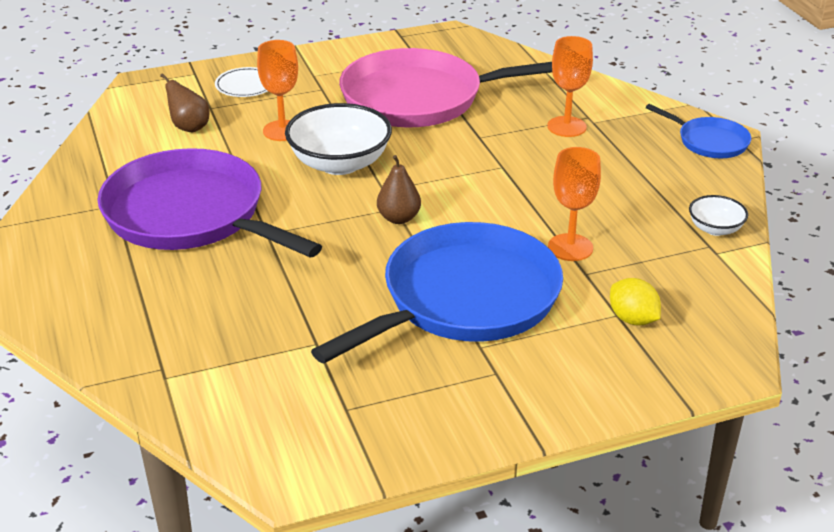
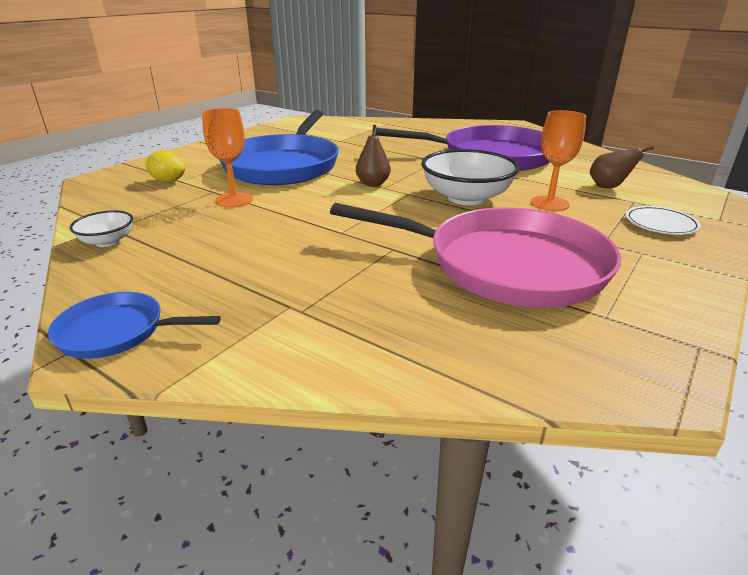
camera: 145 degrees right, 5 degrees down
pink pan [339,48,552,127] -> pink pan turned 60 degrees clockwise [330,203,621,308]
orange goblet [547,36,593,137] -> none

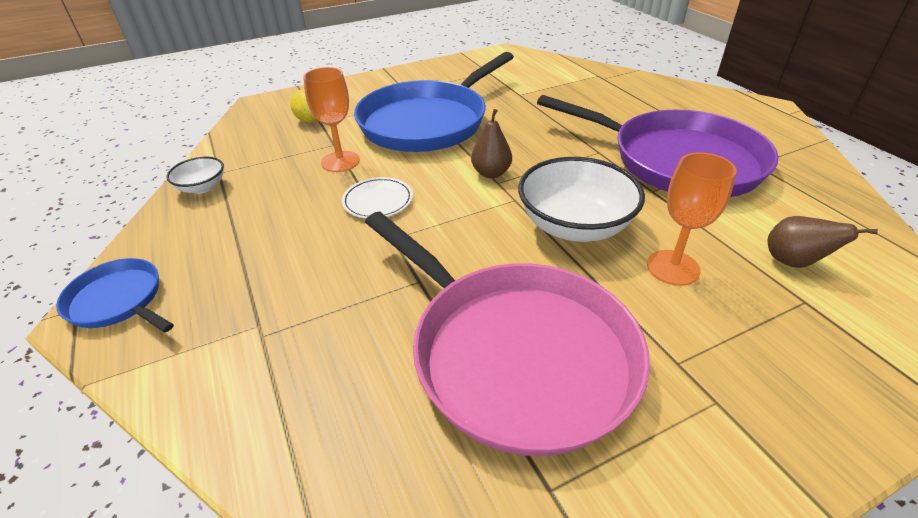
camera: 30 degrees right, 10 degrees up
white plate [626,206,701,235] -> white plate moved to [342,177,413,218]

